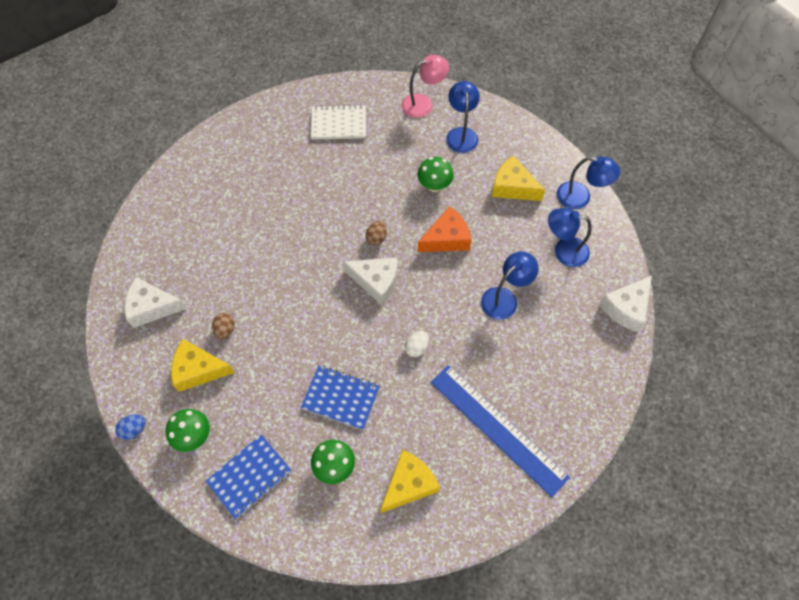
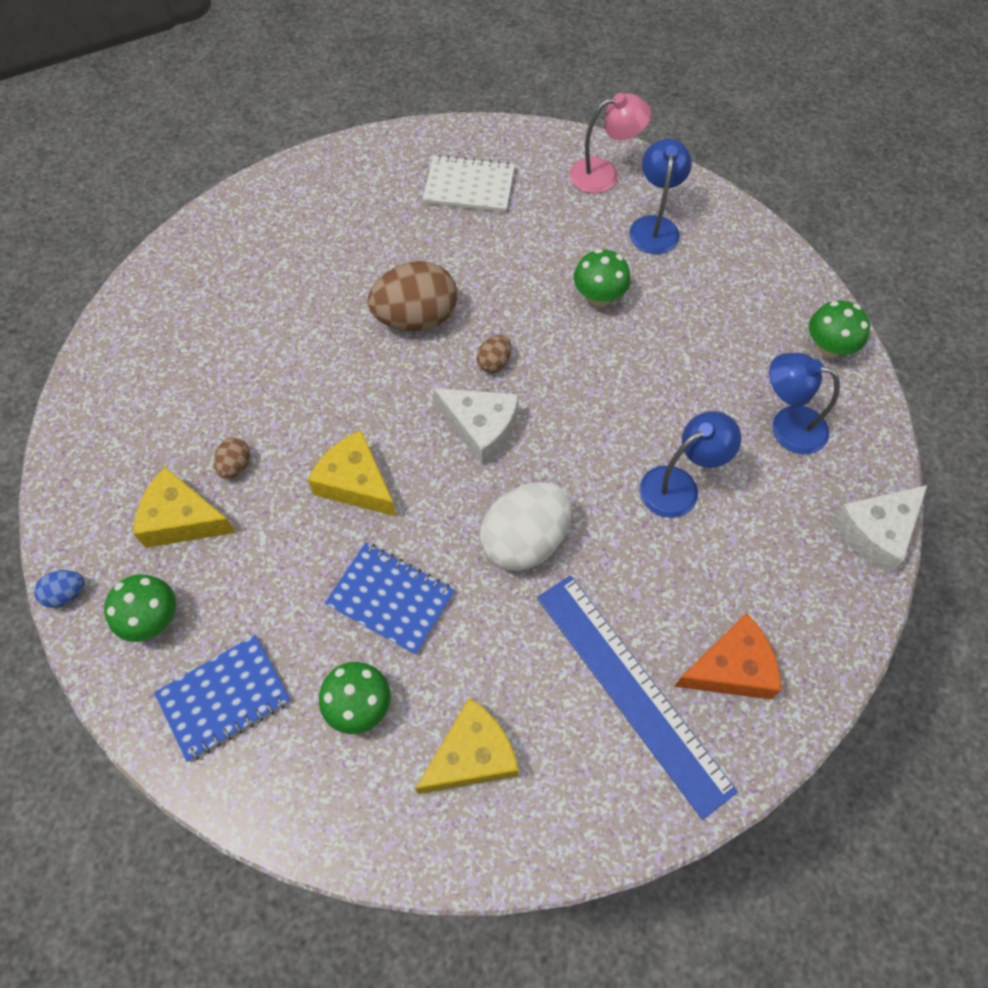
camera: 10 degrees right, 0 degrees up
white cheese [124,277,187,328] -> none
white egg [404,331,429,357] -> white egg [480,482,572,571], size x2.17
orange cheese [418,206,471,252] -> orange cheese moved to [674,613,782,700]
yellow cheese [492,156,545,201] -> yellow cheese moved to [308,430,397,517]
blue lamp [557,156,620,209] -> green mushroom [809,300,870,358]
none -> brown egg [367,261,458,331]

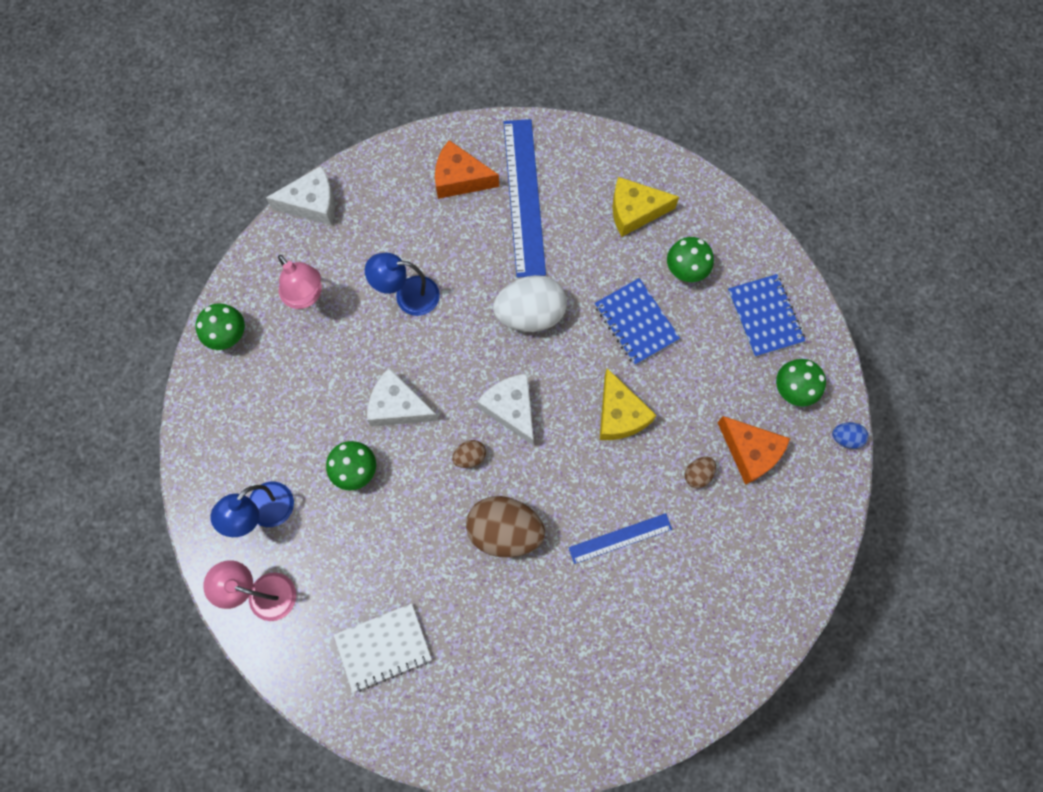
camera: 150 degrees left, 10 degrees up
yellow cheese [134,467,236,548] -> orange cheese [717,416,790,485]
blue notebook [154,635,291,762] -> blue notebook turned 75 degrees clockwise [728,274,805,357]
white notebook [423,155,515,212] -> white notebook turned 60 degrees counterclockwise [334,603,432,692]
blue lamp [769,353,840,454] -> pink lamp [278,255,322,309]
none -> white cheese [367,368,438,427]
none -> blue ruler [568,513,672,564]

